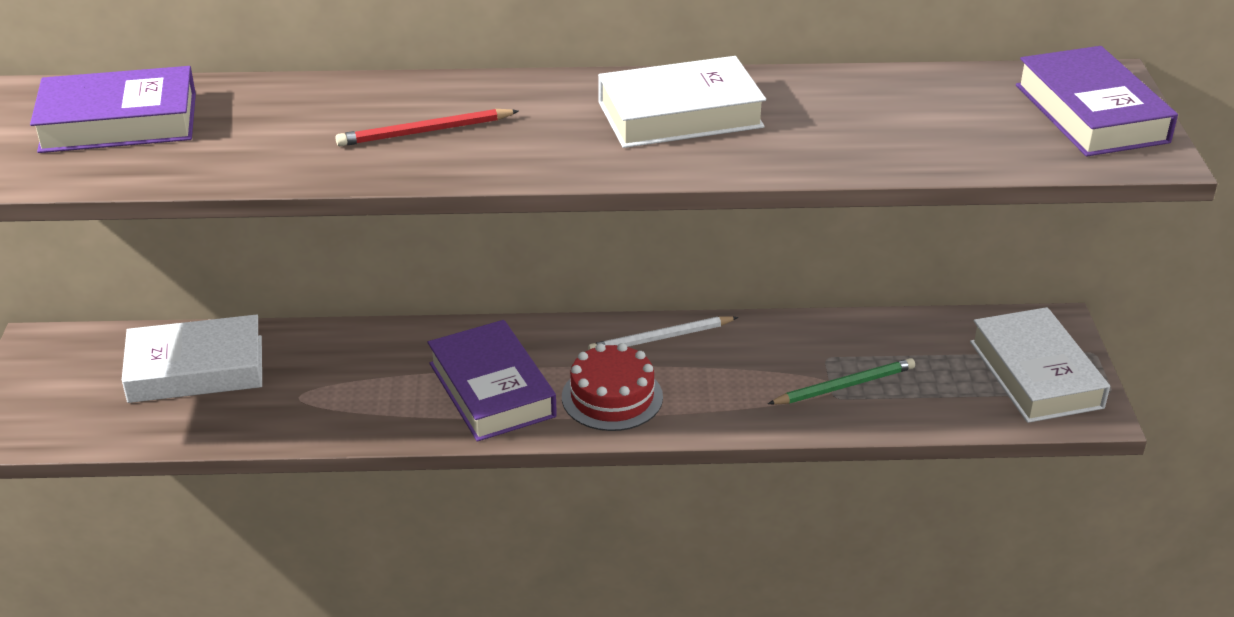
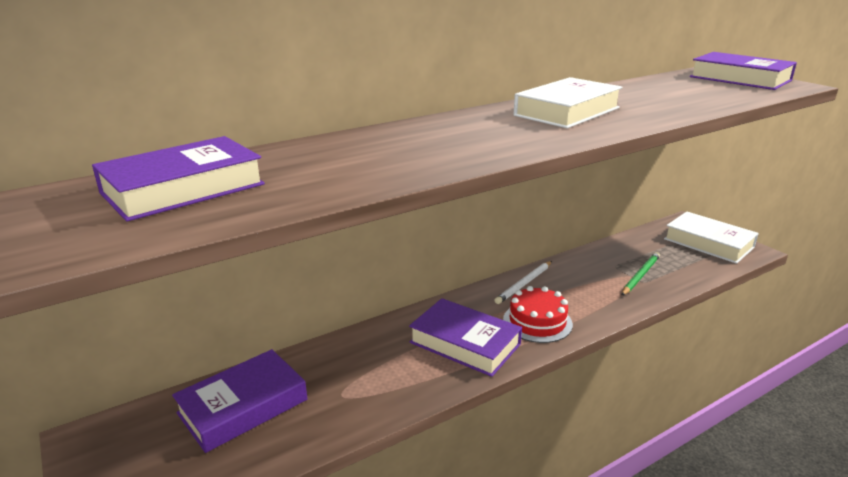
camera: 30 degrees left, 10 degrees down
white book [122,314,262,403] -> purple book [172,349,307,453]
red pencil [335,109,519,146] -> none

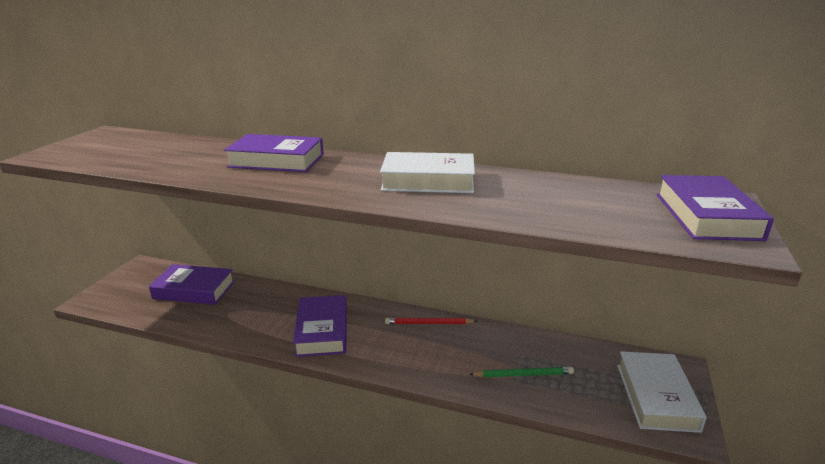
camera: 50 degrees right, 0 degrees up
purple book [92,136,265,222] -> purple book moved to [224,134,324,172]
white pencil [494,261,552,304] -> red pencil [385,318,477,324]
red cake [503,286,573,343] -> none

